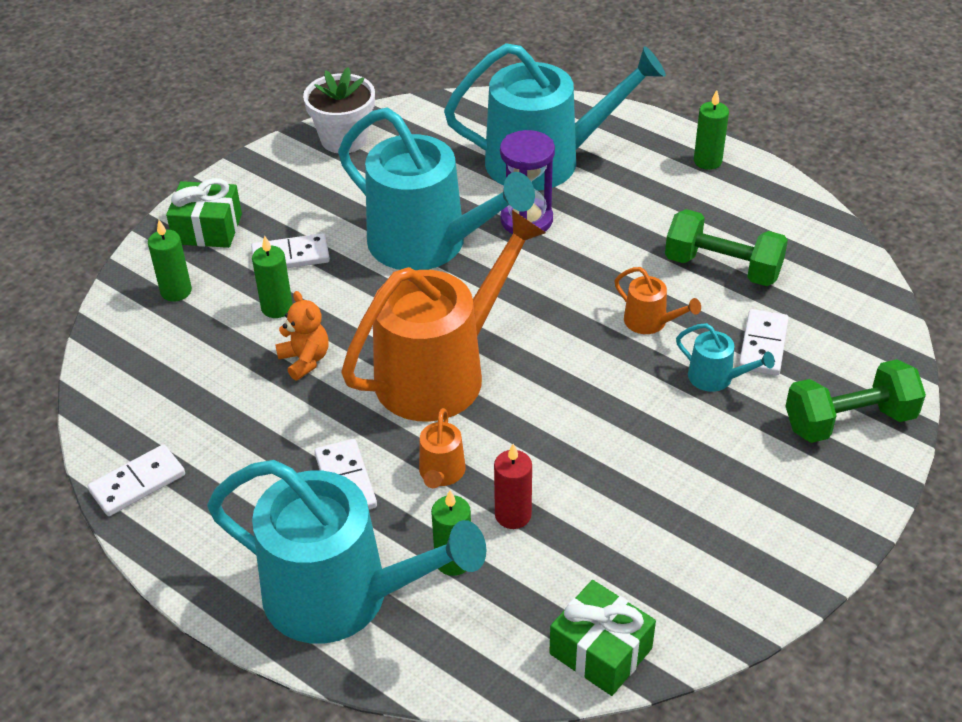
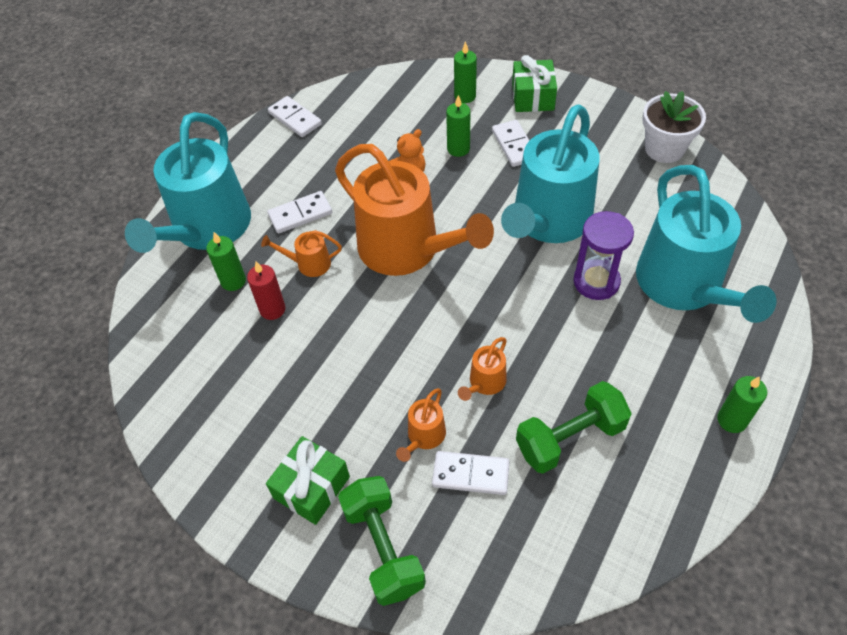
camera: 85 degrees right, 10 degrees up
green gift [549,580,656,696] -> green gift moved to [266,436,350,525]
green dumbbell [665,209,788,286] -> green dumbbell turned 45 degrees clockwise [516,381,632,474]
turquoise watering can [676,323,775,392] -> orange watering can [396,388,446,462]

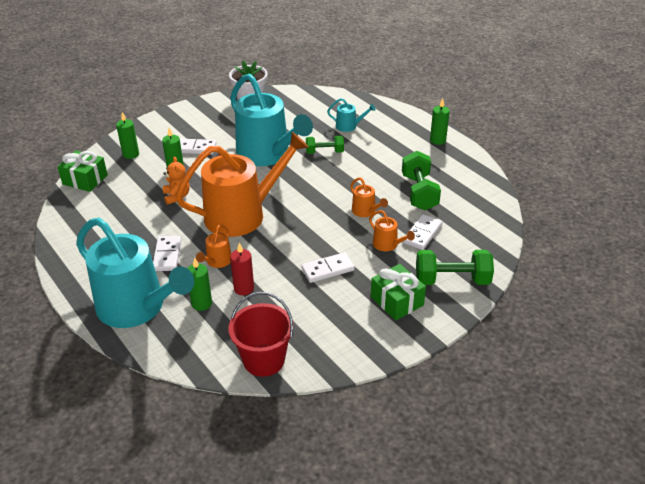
camera: 70 degrees left, 15 degrees down
white domino [268,96,322,137] -> white domino moved to [301,252,355,283]
green gift [512,55,557,112] -> green gift moved to [57,151,108,192]
purple hourglass [573,211,634,300] -> green dumbbell [306,136,344,154]
turquoise watering can [636,165,777,323] -> turquoise watering can [327,98,376,132], size x0.41
none -> red bucket [228,292,294,377]

